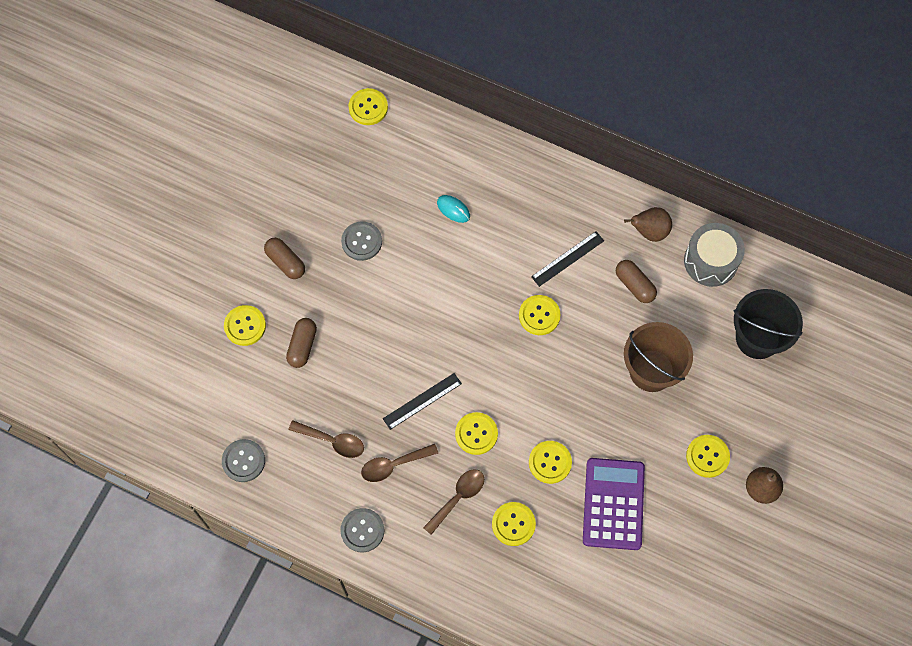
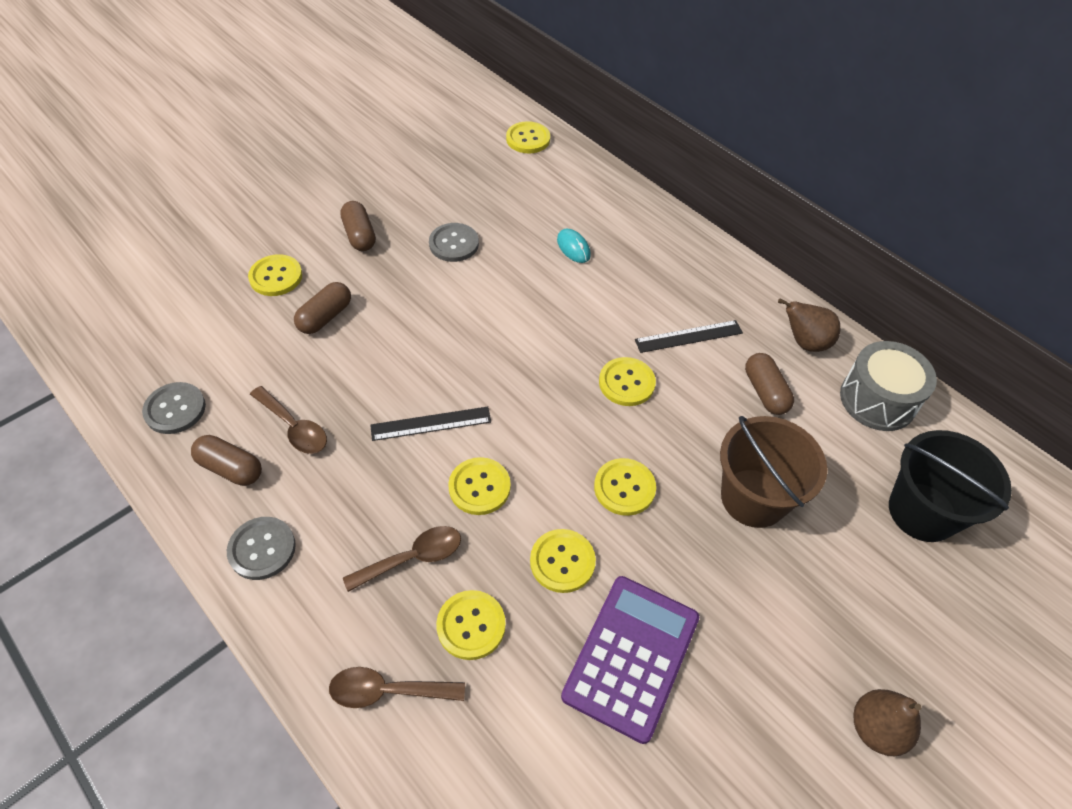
camera: 20 degrees right, 15 degrees down
brown spoon [361,444,438,482] -> brown spoon moved to [329,667,465,708]
yellow button [686,435,730,478] -> yellow button moved to [594,458,656,516]
none -> brown capsule [191,435,262,486]

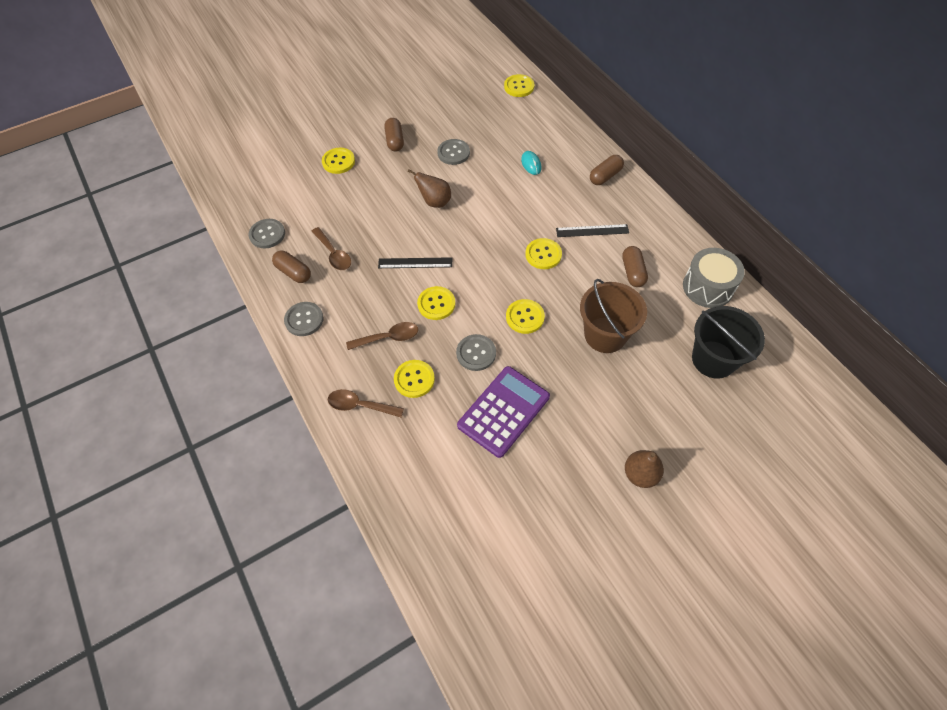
camera: 15 degrees right, 5 degrees up
brown capsule [294,282,351,334] -> brown capsule moved to [590,155,624,185]
yellow button [530,529,596,593] -> grey button [456,334,496,371]
brown pear [778,299,840,352] -> brown pear moved to [408,169,451,208]

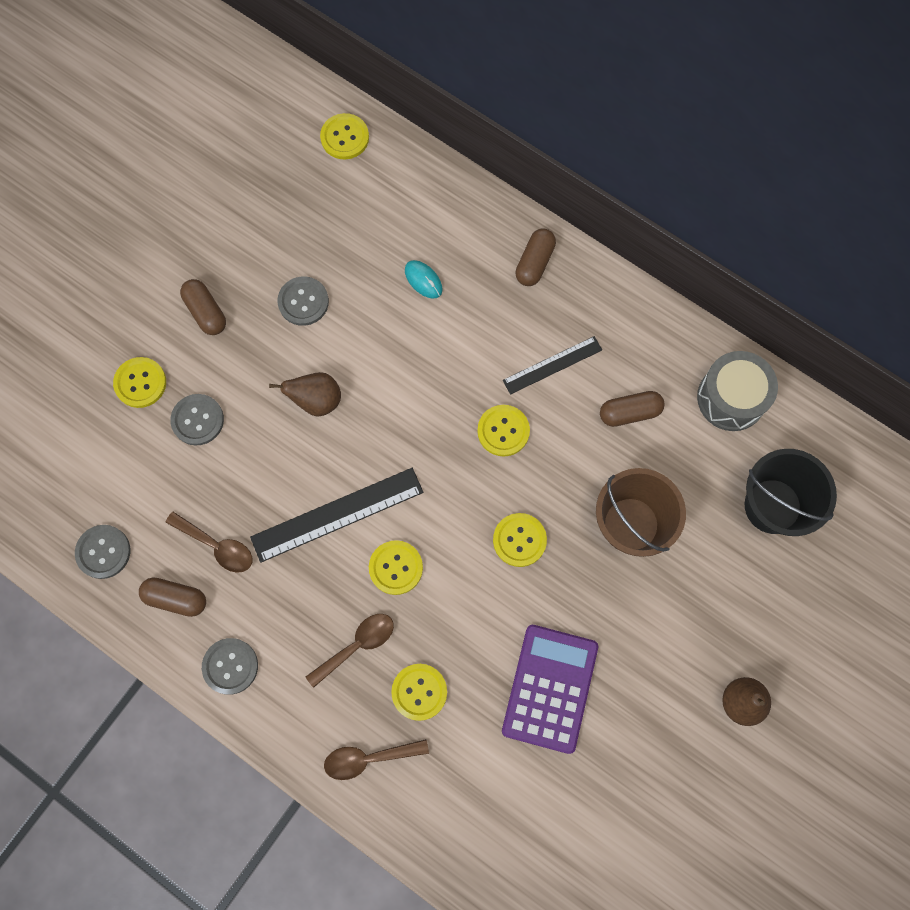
camera: 25 degrees left, 15 degrees up
black ruler [378,257,452,268] -> black ruler [250,468,424,563], size x1.63
grey button [456,334,496,371] -> grey button moved to [170,394,224,446]
brown capsule [622,246,648,287] -> brown capsule turned 75 degrees counterclockwise [600,391,665,427]

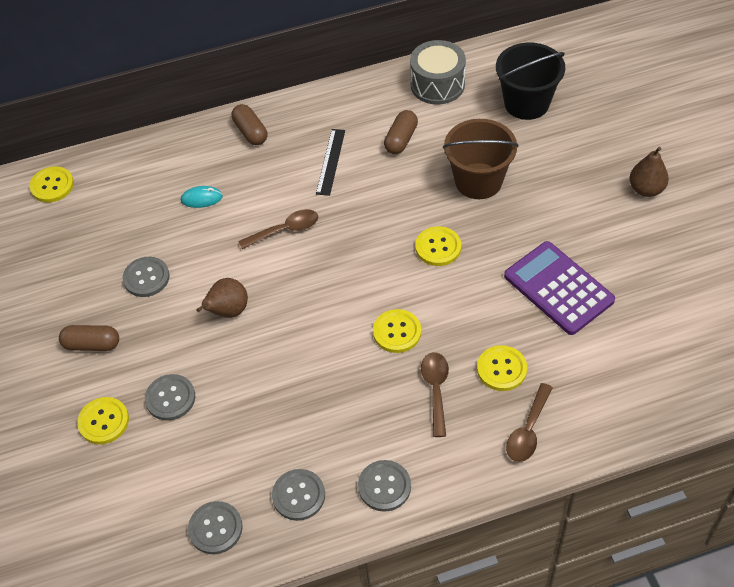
camera: 50 degrees left, 20 degrees down
brown capsule [139,578,206,617] -> grey button [272,469,325,521]
brown spoon [165,512,252,573] -> brown spoon moved to [238,209,318,249]
black ruler [250,468,424,563] -> none
yellow button [477,405,530,457] -> none

